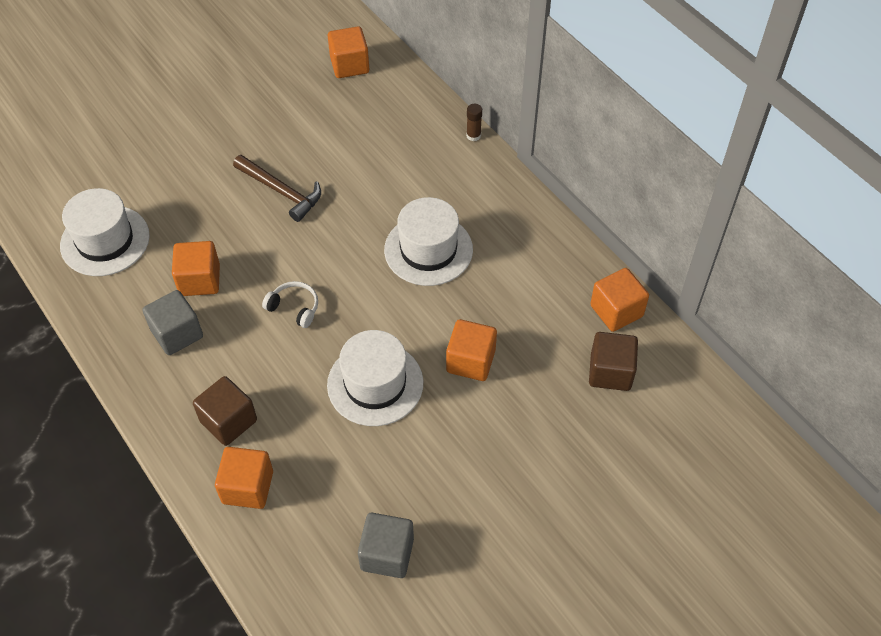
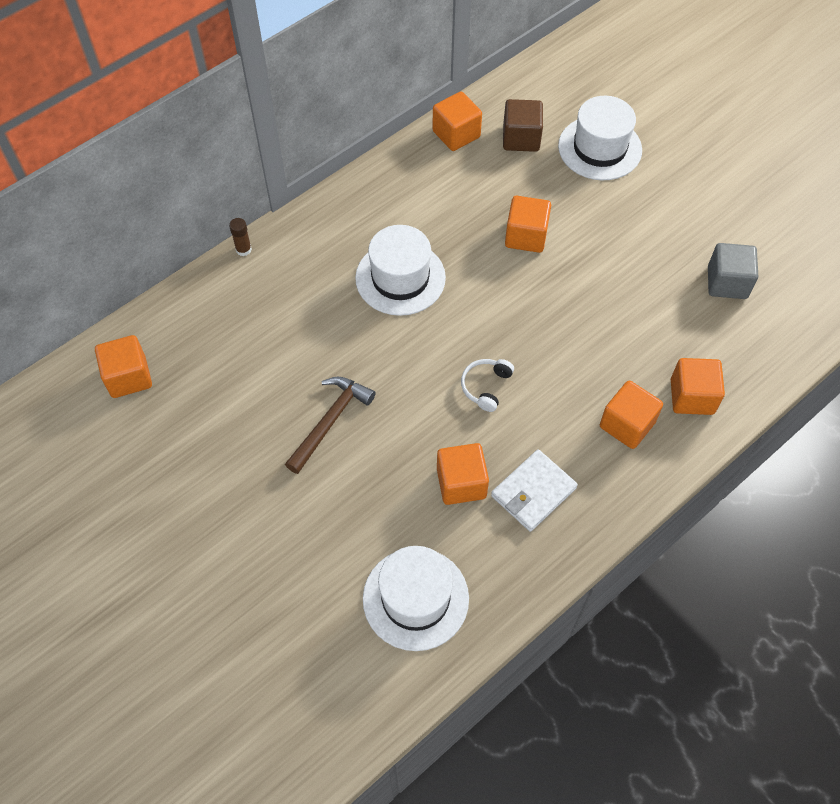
camera: 95 degrees left, 5 degrees up
grey cube [142,290,203,355] -> white wallet [491,449,578,532]
brown cube [193,376,257,446] -> orange cube [600,381,663,449]
white hat [327,330,423,426] -> white hat moved to [558,96,642,180]

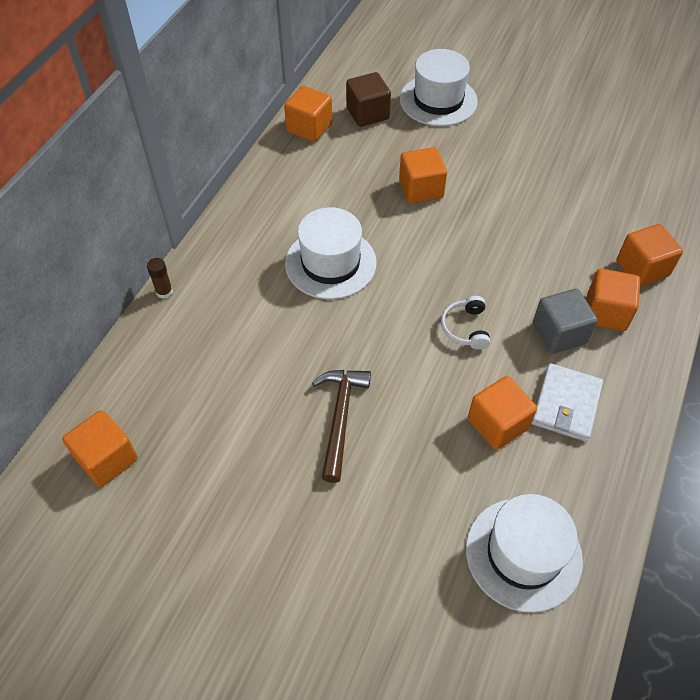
camera: 25 degrees left, 5 degrees down
grey cube [708,243,758,299] -> grey cube moved to [533,289,597,354]

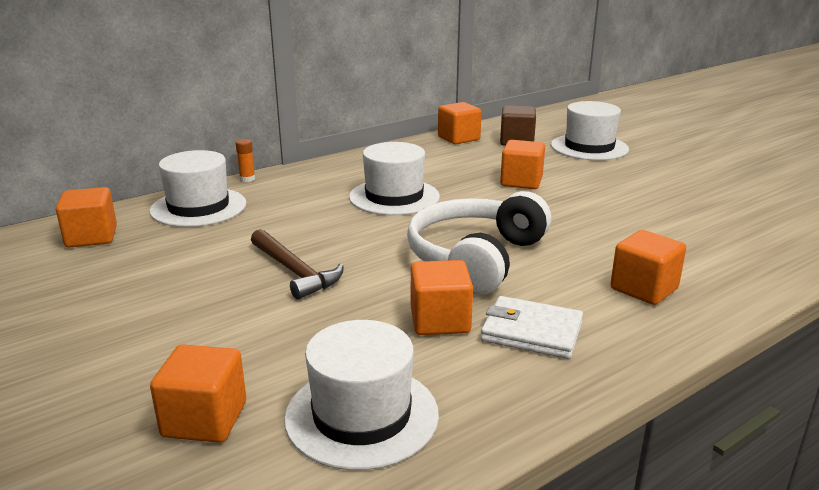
camera: 30 degrees right, 30 degrees down
brown glue stick [147,258,173,299] -> orange glue stick [236,139,255,182]
brown hammer [312,370,371,483] -> brown hammer turned 105 degrees clockwise [251,229,344,300]
white headphones [441,296,490,350] -> white headphones [407,191,551,295], size x2.38
white wallet [532,363,603,442] -> white wallet turned 60 degrees clockwise [481,296,583,359]
grey cube [533,289,597,354] -> none
orange cube [617,224,683,287] -> orange cube moved to [150,344,246,443]
none -> white hat [150,150,246,227]

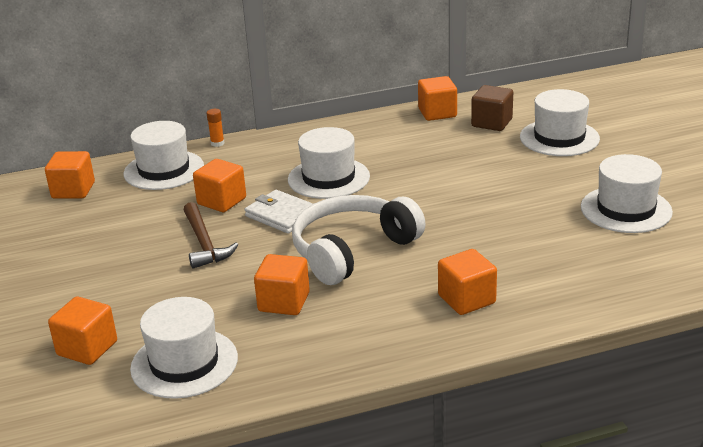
camera: 20 degrees right, 5 degrees up
white wallet [481,296,583,359] -> white wallet moved to [245,190,313,234]
orange cube [500,140,545,189] -> orange cube moved to [193,159,246,212]
none -> white hat [581,154,673,233]

